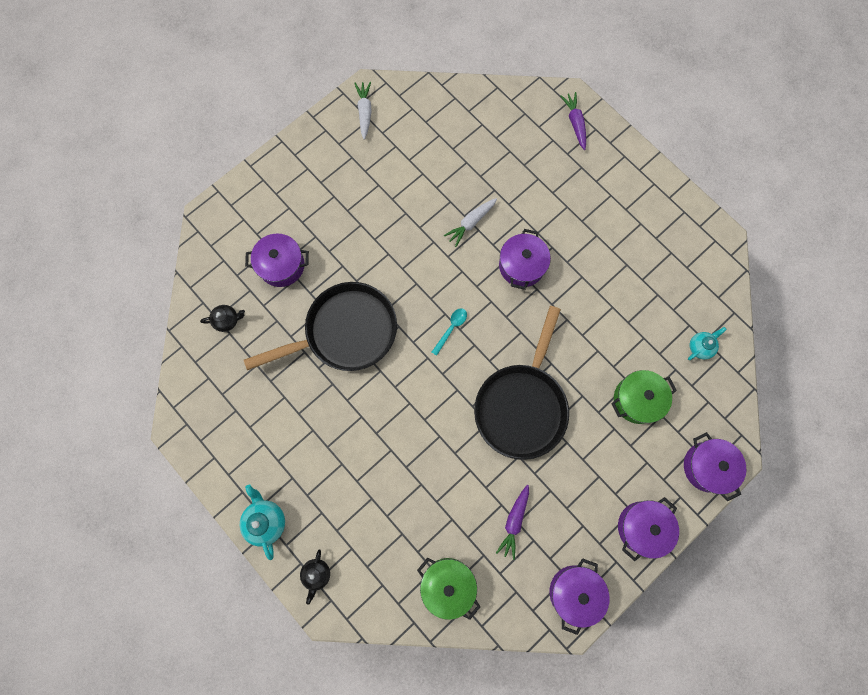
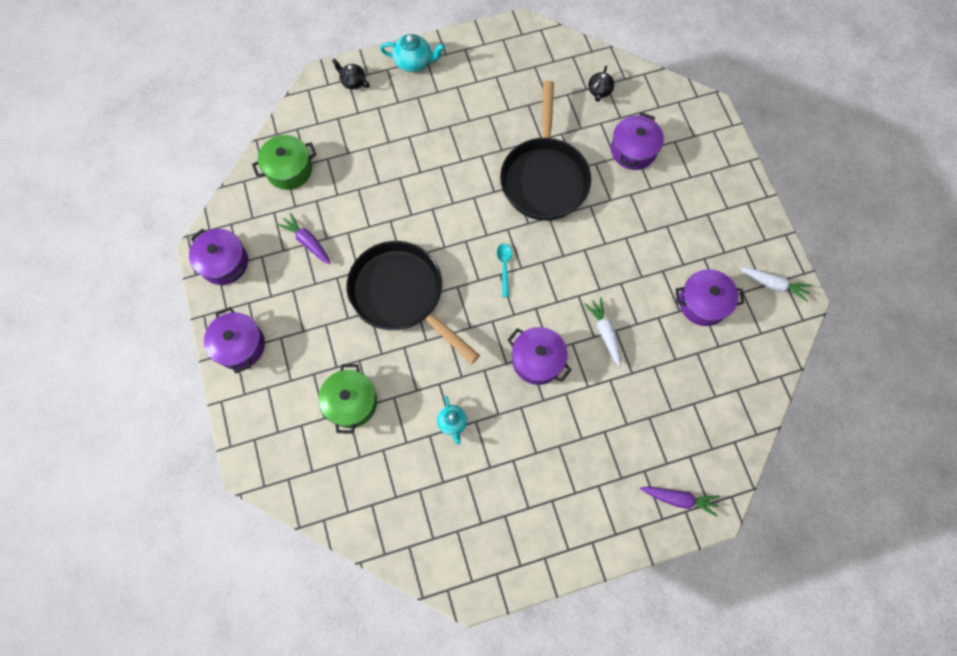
camera: 115 degrees right, 5 degrees down
turquoise spoon [432,308,467,356] -> turquoise spoon turned 150 degrees counterclockwise [497,243,512,297]
purple pot [684,432,746,501] -> purple pot moved to [676,269,744,326]
turquoise teapot [688,327,727,360] -> turquoise teapot moved to [437,396,467,445]

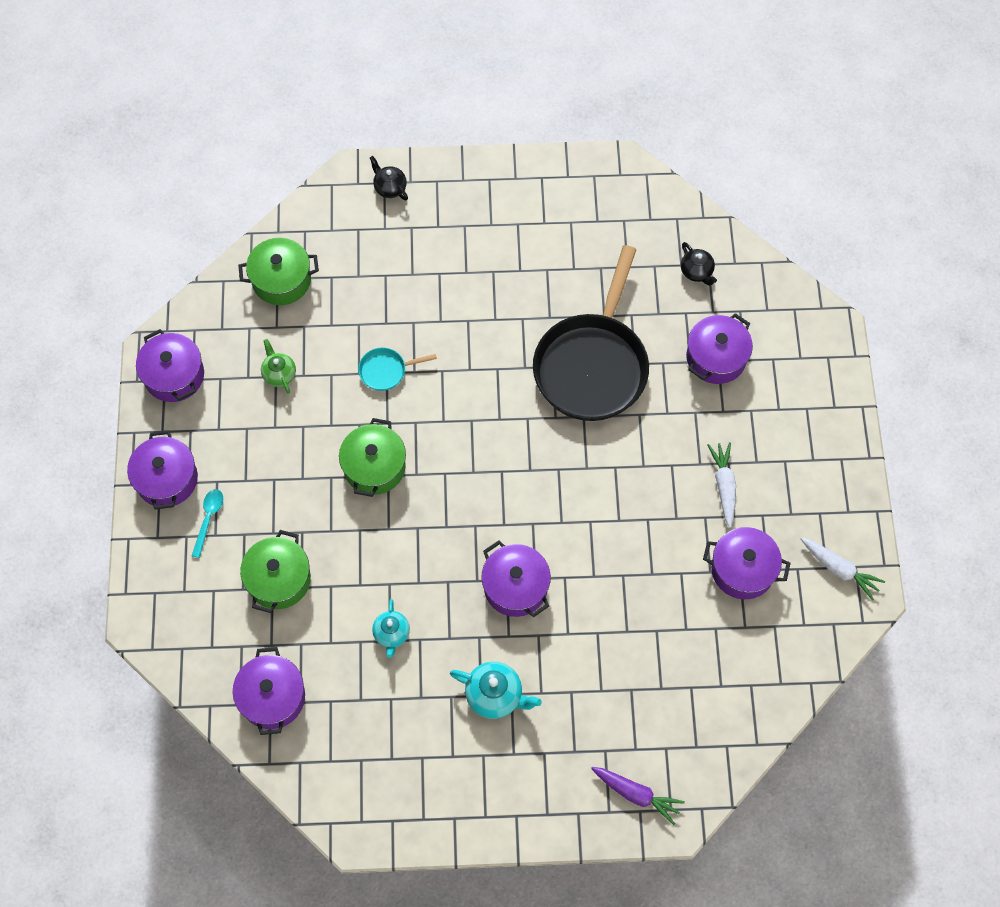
camera: 15 degrees right, 5 degrees down
purple carrot [277,213,331,264] -> green teapot [261,339,296,394]
black pan [346,241,480,364] -> green pot [339,418,406,497]
turquoise teapot [380,34,445,72] -> turquoise teapot moved to [450,662,542,719]
turquoise spoon [497,243,512,297] -> turquoise spoon moved to [191,489,223,558]
white carrot [584,297,621,367] -> white carrot moved to [708,442,736,528]
black teapot [588,66,615,102] -> black teapot turned 60 degrees counterclockwise [681,242,717,286]
none -> purple pot [233,647,305,735]
none -> turquoise pan [358,348,437,391]

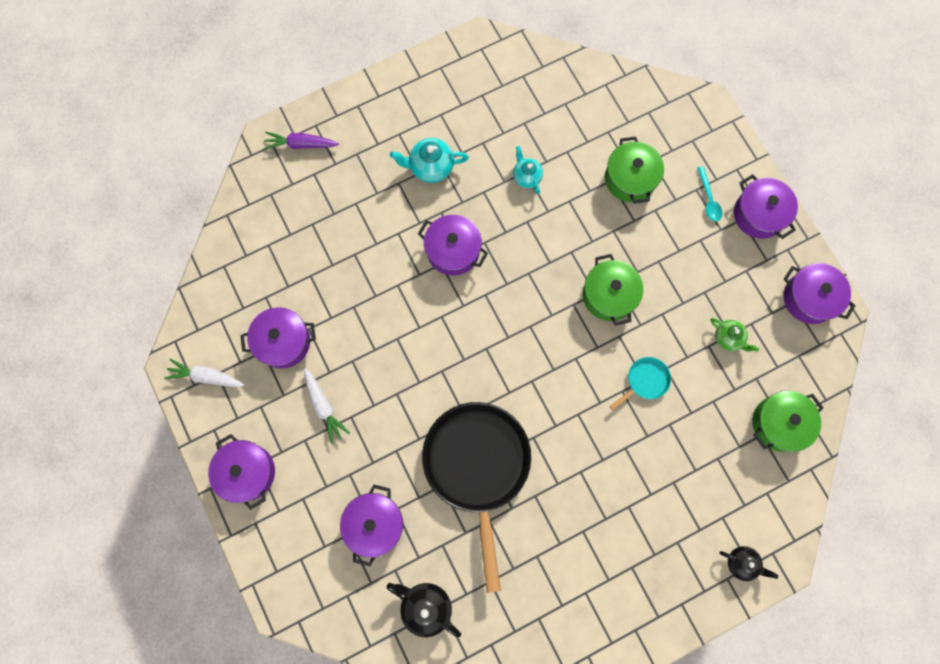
camera: 155 degrees right, 10 degrees up
purple pot [233,647,305,735] -> purple pot moved to [208,434,275,510]
black teapot [681,242,717,286] -> black teapot [387,583,461,637], size x1.50

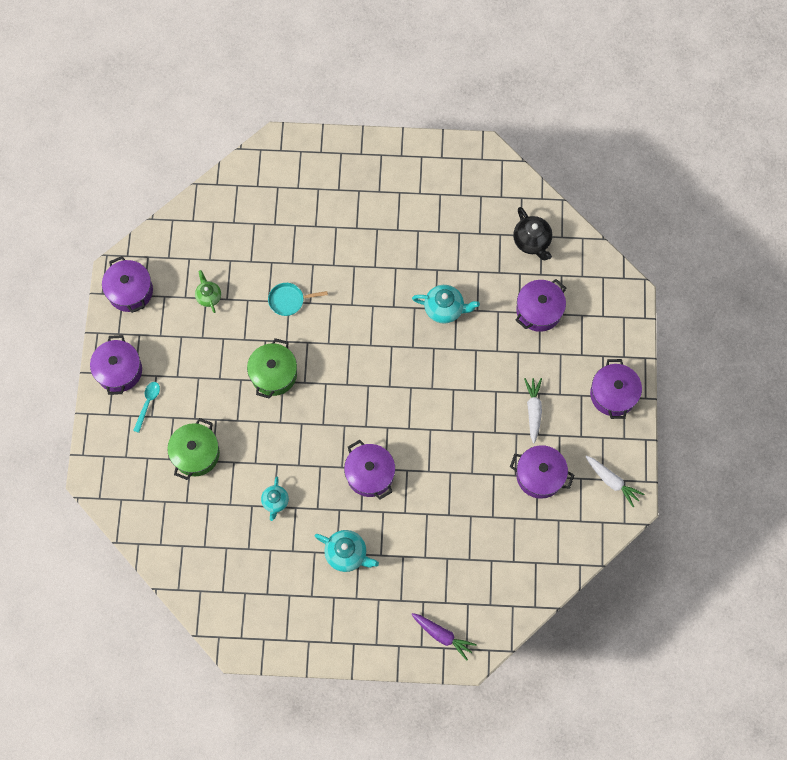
camera: 150 degrees left, 5 degrees down
black pan [422,402,531,593] -> turquoise teapot [412,285,480,324]
black teapot [720,546,778,581] -> none
green pot [752,390,824,452] -> none

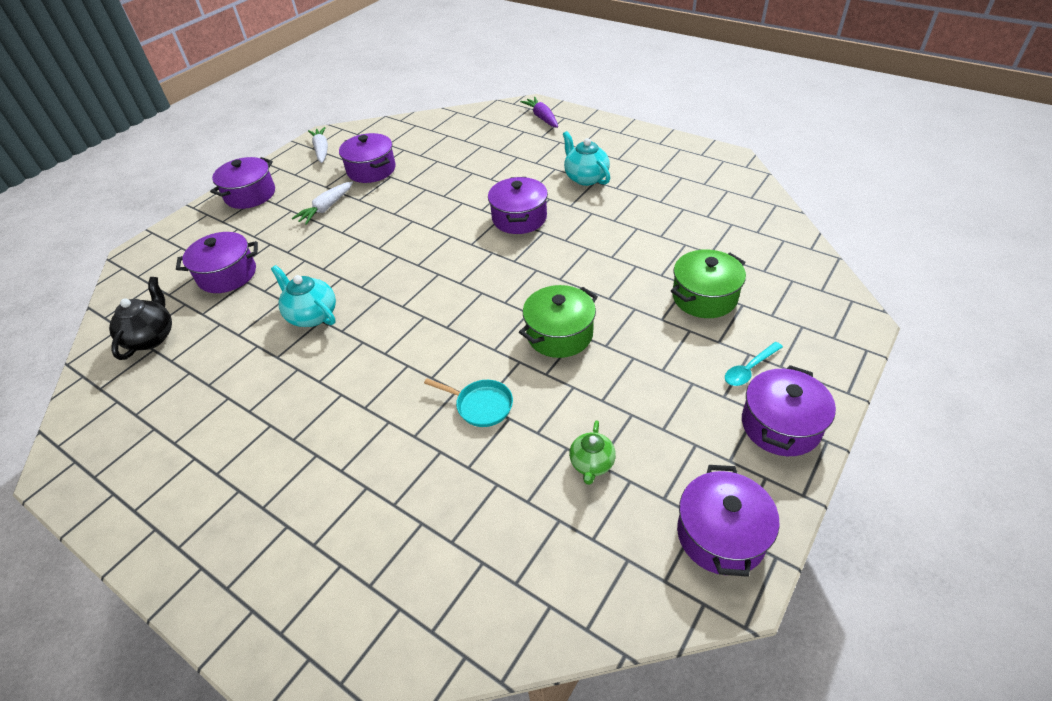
camera: 145 degrees left, 25 degrees down
turquoise teapot [261,477,289,521] -> none

